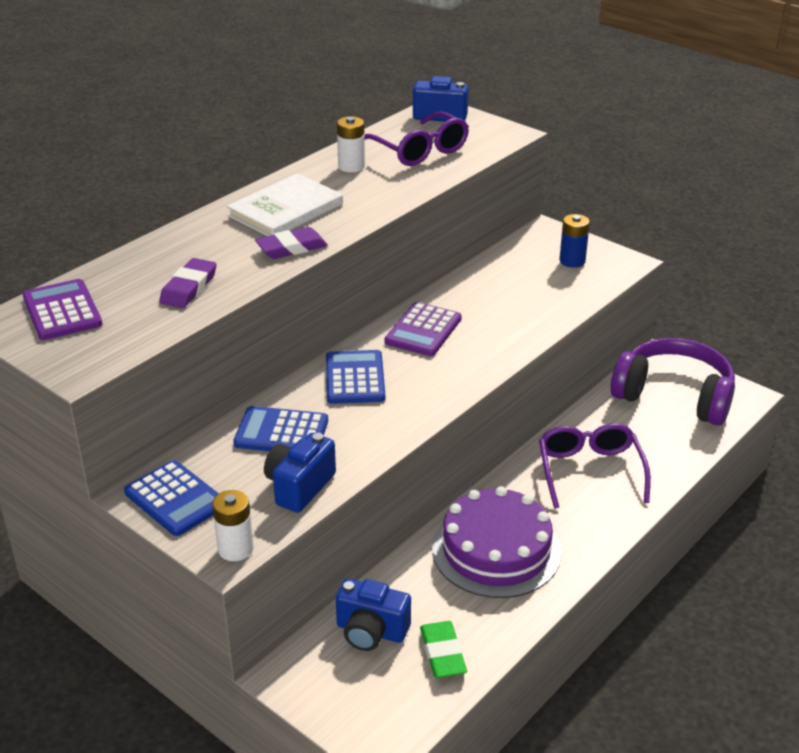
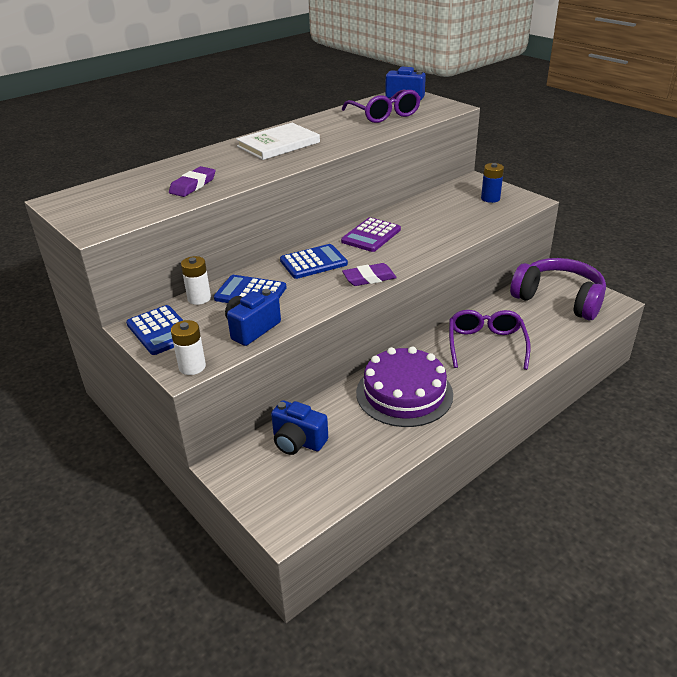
camera: 10 degrees right, 0 degrees up
purple calculator [23,279,102,340] -> none
purple eraser [255,227,328,259] -> purple eraser moved to [342,263,397,286]
blue calculator [326,350,385,404] -> blue calculator turned 60 degrees clockwise [280,244,348,279]
white battery [337,116,365,172] -> white battery moved to [181,256,211,305]
green eraser [420,621,467,678] -> none

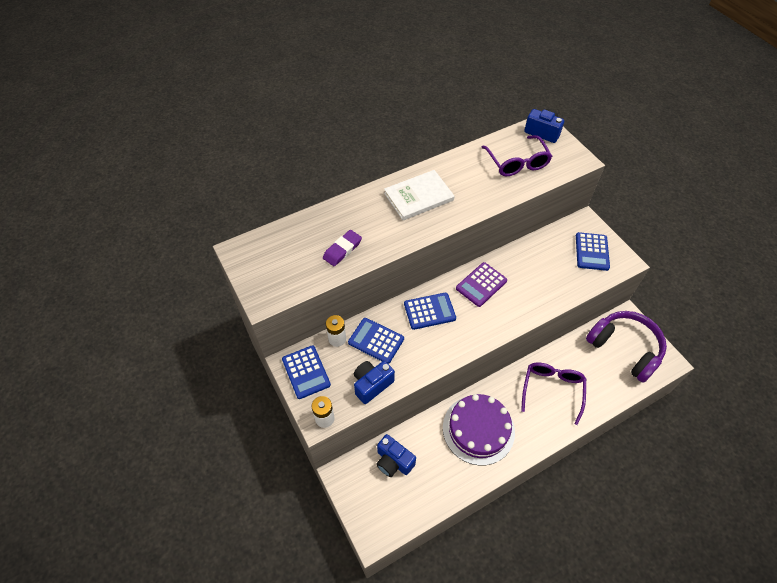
camera: 10 degrees right, 20 degrees up
purple eraser [342,263,397,286] -> none
blue battery [481,163,504,203] -> blue calculator [576,232,610,271]

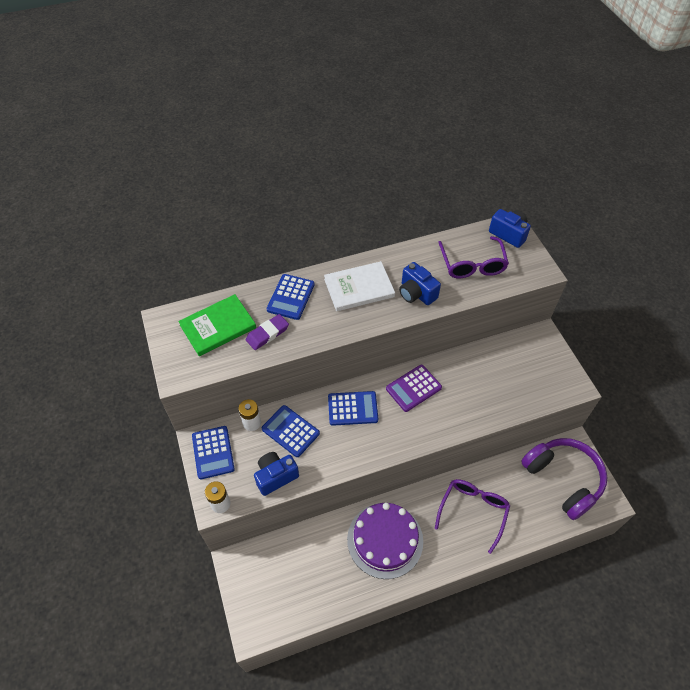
camera: 10 degrees right, 0 degrees up
blue camera [376,434,416,477] -> blue camera moved to [399,262,441,305]
blue calculator [576,232,610,271] -> blue calculator moved to [267,274,315,320]
none -> green book [178,294,256,356]

